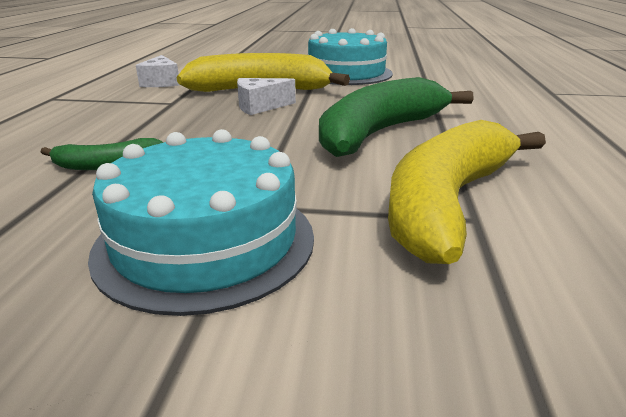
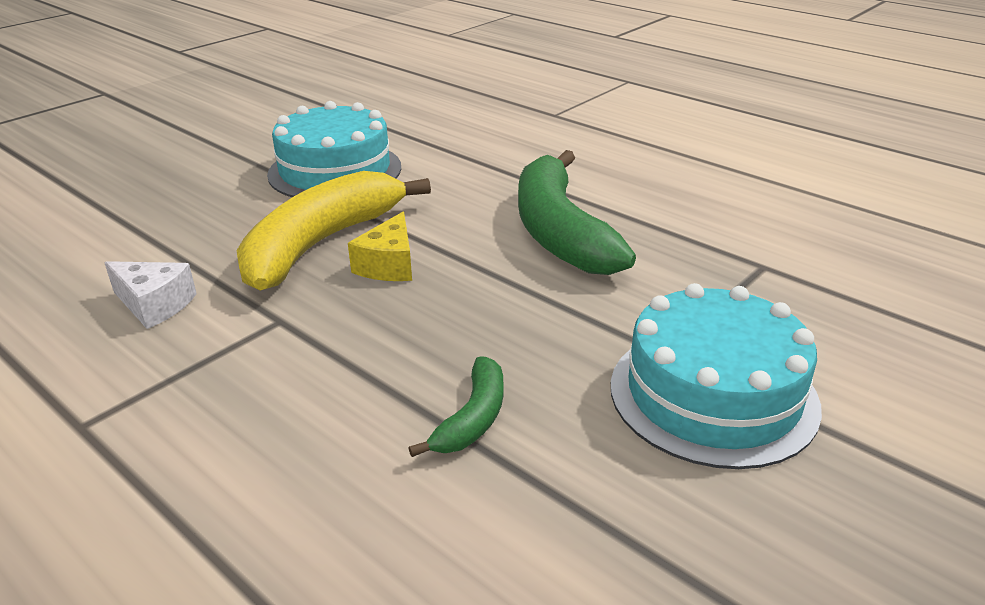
camera: 55 degrees left, 5 degrees up
white cheese [237,78,296,115] -> yellow cheese [348,212,412,281]
yellow banana [388,120,546,264] -> none

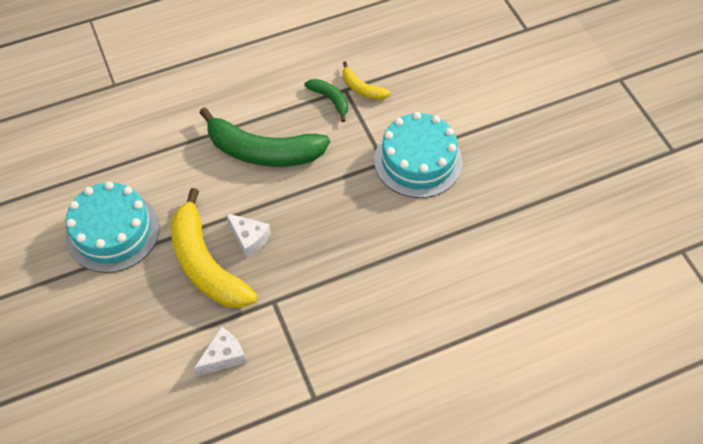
camera: 65 degrees left, 25 degrees up
yellow cheese [348,212,412,281] -> white cheese [226,213,271,258]
green banana [409,357,503,457] -> green banana moved to [304,79,348,122]
none -> yellow banana [342,61,391,100]

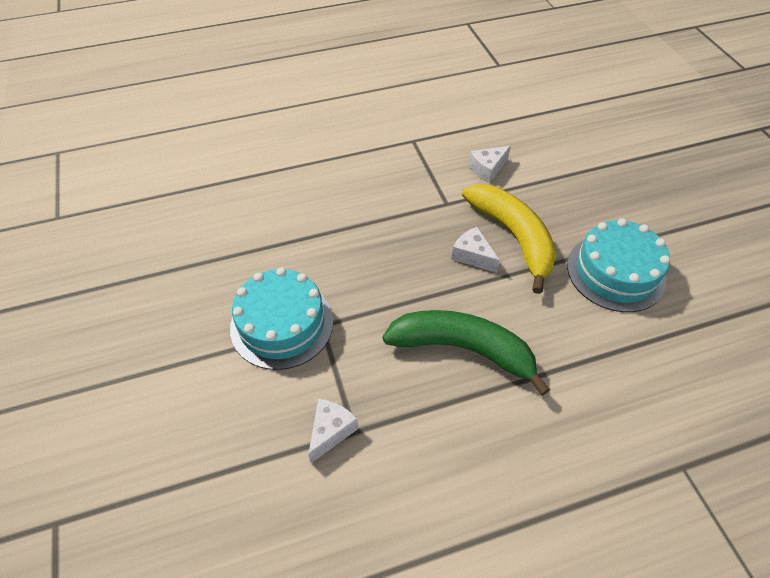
camera: 175 degrees left, 5 degrees down
green banana [304,79,348,122] -> none
yellow banana [342,61,391,100] -> white cheese [308,399,358,463]

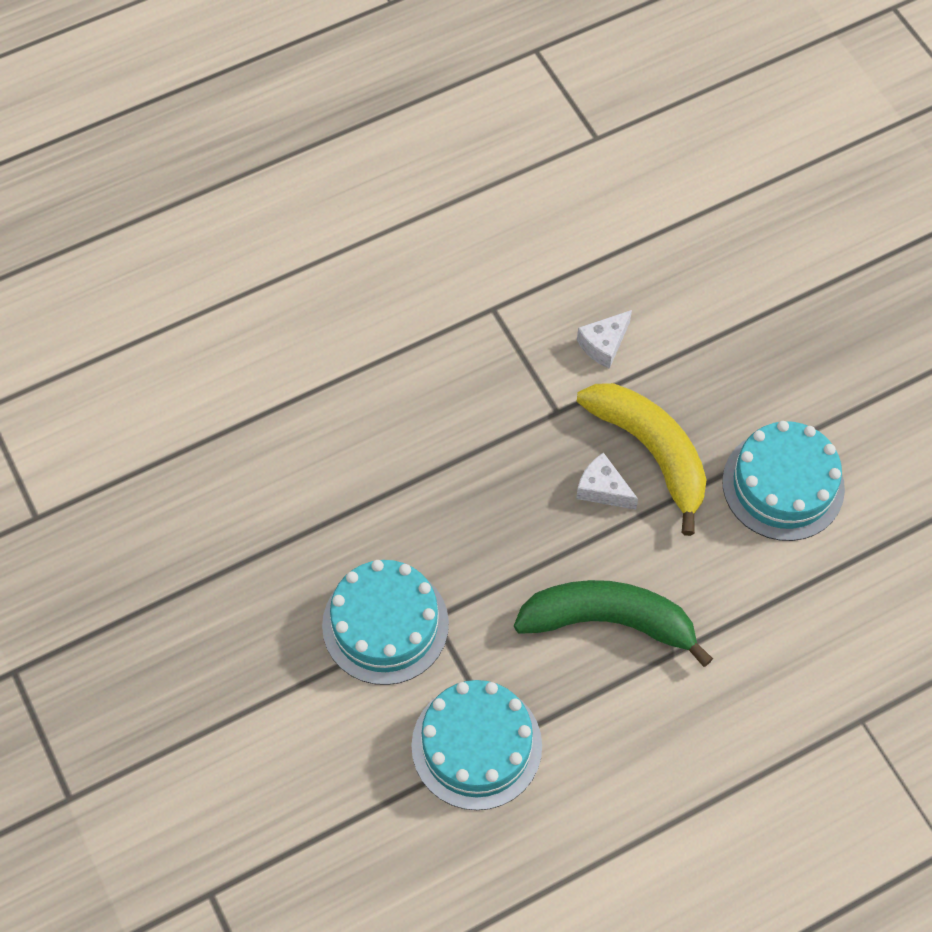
camera: 10 degrees left, 10 degrees up
white cheese [308,399,358,463] -> turquoise cake [411,680,542,810]

